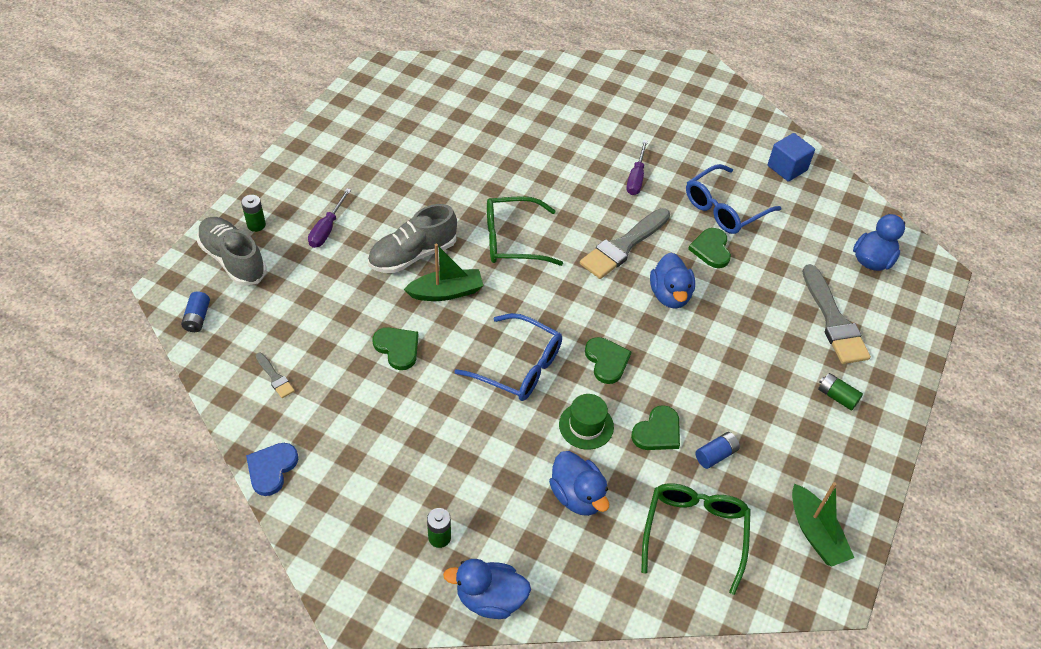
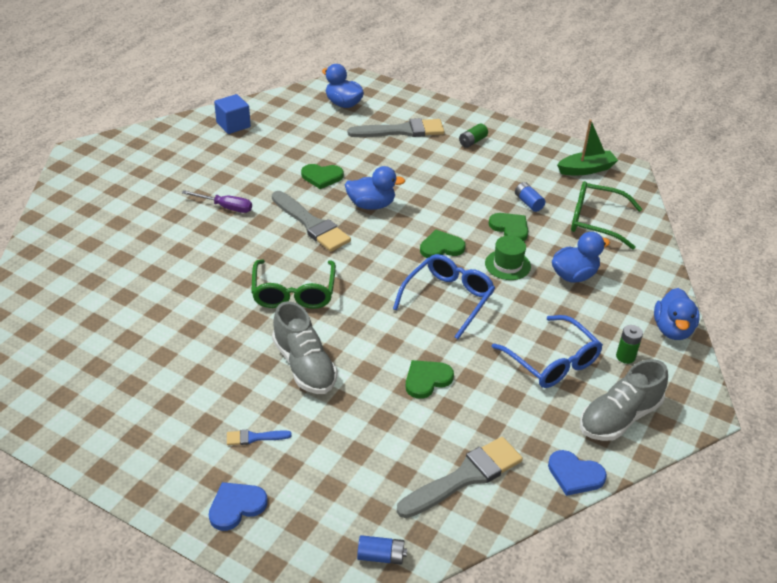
camera: 85 degrees left, 10 degrees down
grey shoe [197,217,267,286] -> grey shoe moved to [580,359,668,441]
green battery [241,195,266,232] -> blue heart [209,482,268,531]
grey brush [256,353,295,398] -> grey brush [397,437,523,518], size x2.16
purple screwdriver [308,188,351,248] -> blue brush [227,429,292,445]
green boat [404,244,484,301] -> none
blue glasses [686,164,781,234] -> blue glasses moved to [492,315,603,388]

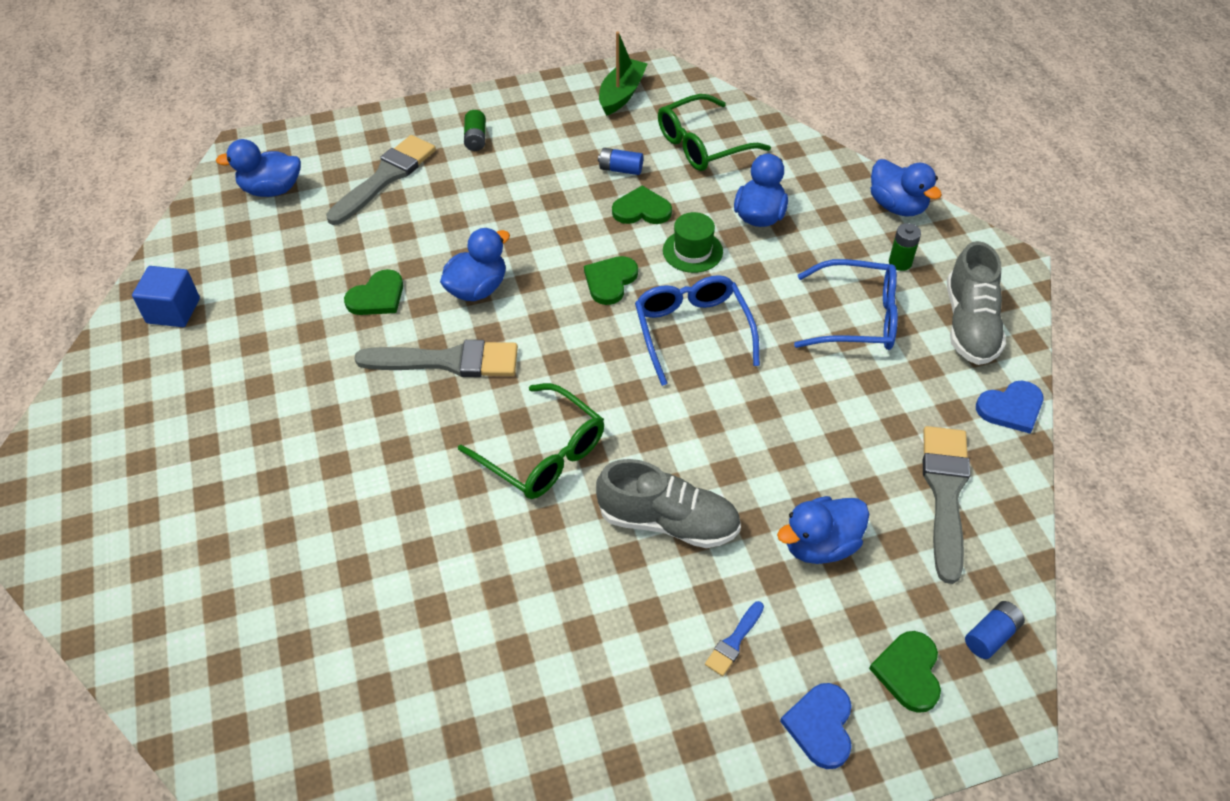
camera: 45 degrees left, 10 degrees up
purple screwdriver [182,190,252,213] -> none
green heart [406,360,454,399] -> green heart moved to [869,631,941,713]
none -> blue duck [777,496,869,564]

